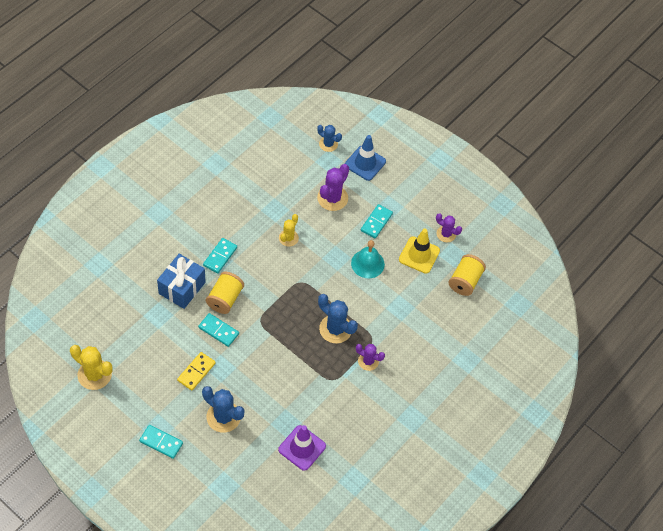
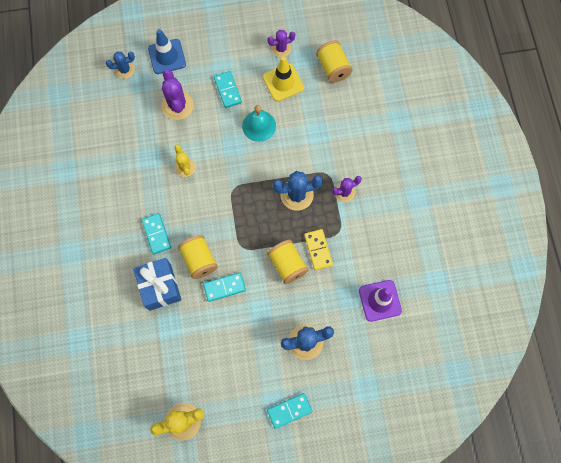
camera: 45 degrees left, 15 degrees up
yellow domino [177,352,215,391] -> yellow domino moved to [304,229,333,270]
none -> yellow spool [267,240,309,284]

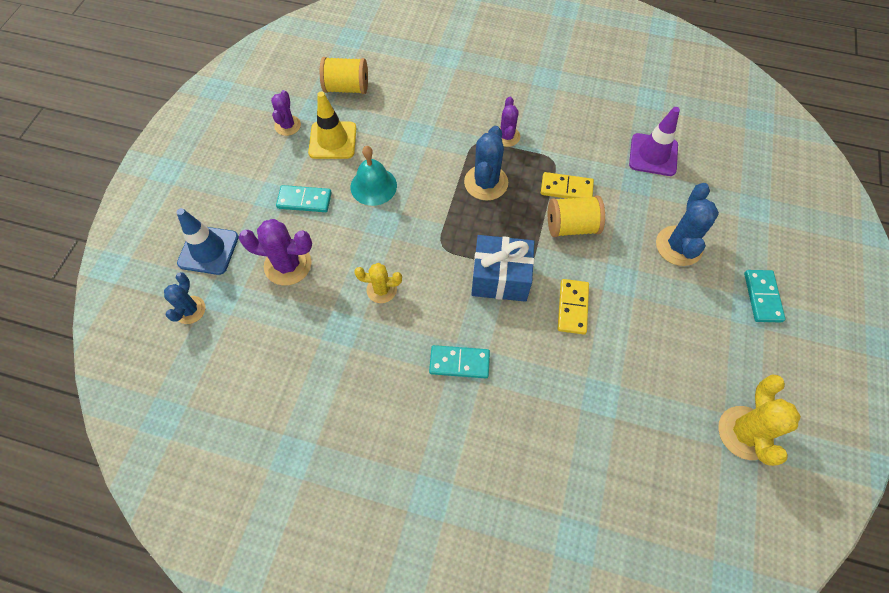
camera: 65 degrees left, 10 degrees down
blue gift [133,258,181,311] -> blue gift moved to [471,235,535,302]
yellow spool [178,235,218,279] -> none
turquoise domino [203,272,246,302] -> yellow domino [558,279,589,335]

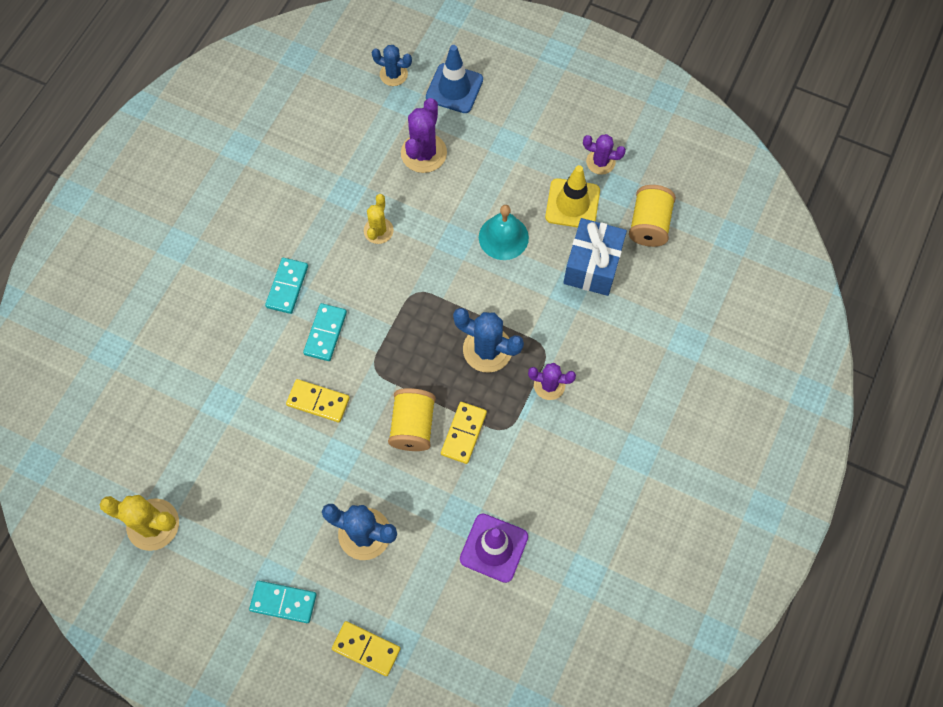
camera: 100 degrees right, 5 degrees up
turquoise domino [276,185,332,212] -> turquoise domino moved to [303,303,347,361]
blue gift [471,235,535,302] -> blue gift moved to [563,218,627,296]
none -> yellow domino [332,621,401,676]

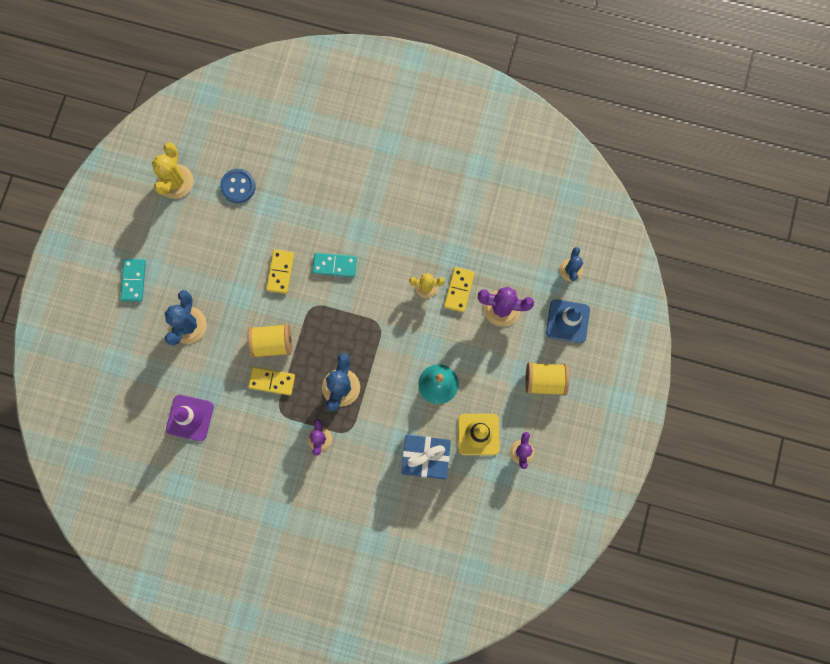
camera: 80 degrees right, 10 degrees up
turquoise domino [265,258,308,314] -> none
yellow domino [332,621,401,676] -> yellow domino moved to [444,267,475,312]
yellow spool [629,185,676,247] -> yellow spool moved to [525,362,570,396]
none -> blue button [220,169,256,203]

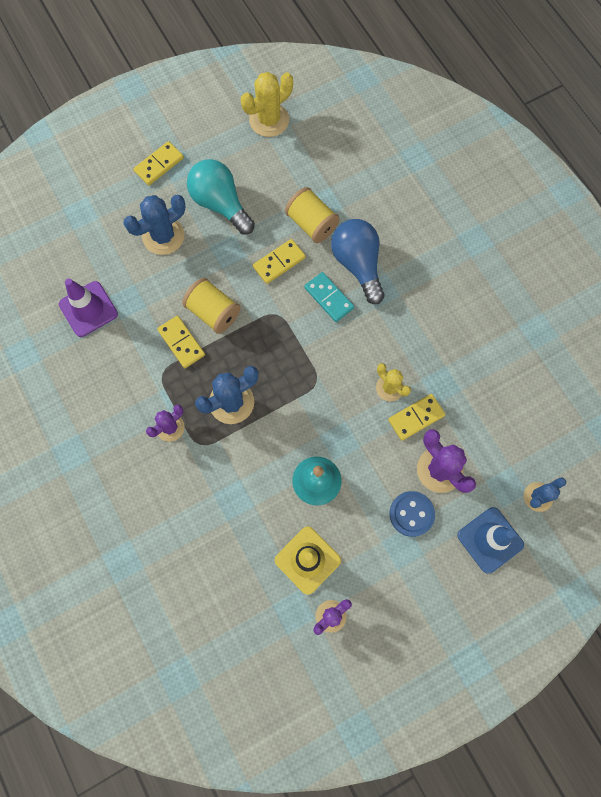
camera: 45 degrees right, 5 degrees down
turquoise domino [120,259,146,302] -> yellow domino [133,141,184,185]
blue button [220,169,256,203] -> blue button moved to [390,491,435,537]
blue gift [401,435,451,479] -> none
yellow spool [525,362,570,396] -> yellow spool moved to [285,187,340,243]
none -> turquoise light bulb [187,159,255,235]
none -> blue light bulb [331,219,384,304]

